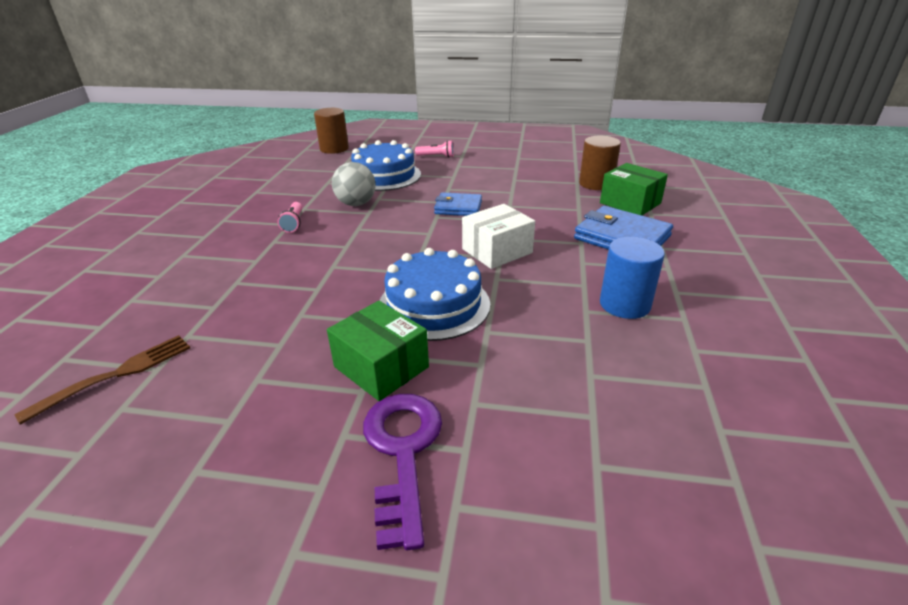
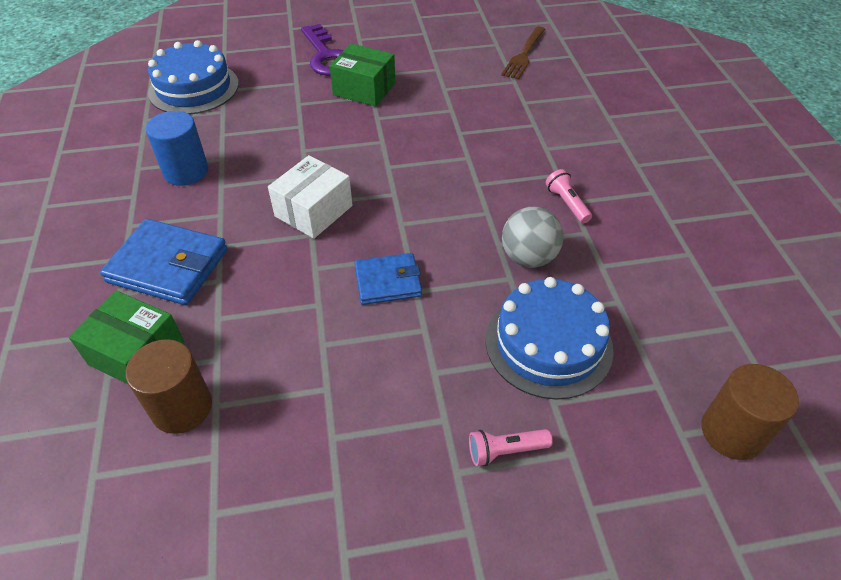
camera: 160 degrees right, 15 degrees up
blue cake [379,248,490,341] -> blue cake moved to [148,40,239,115]

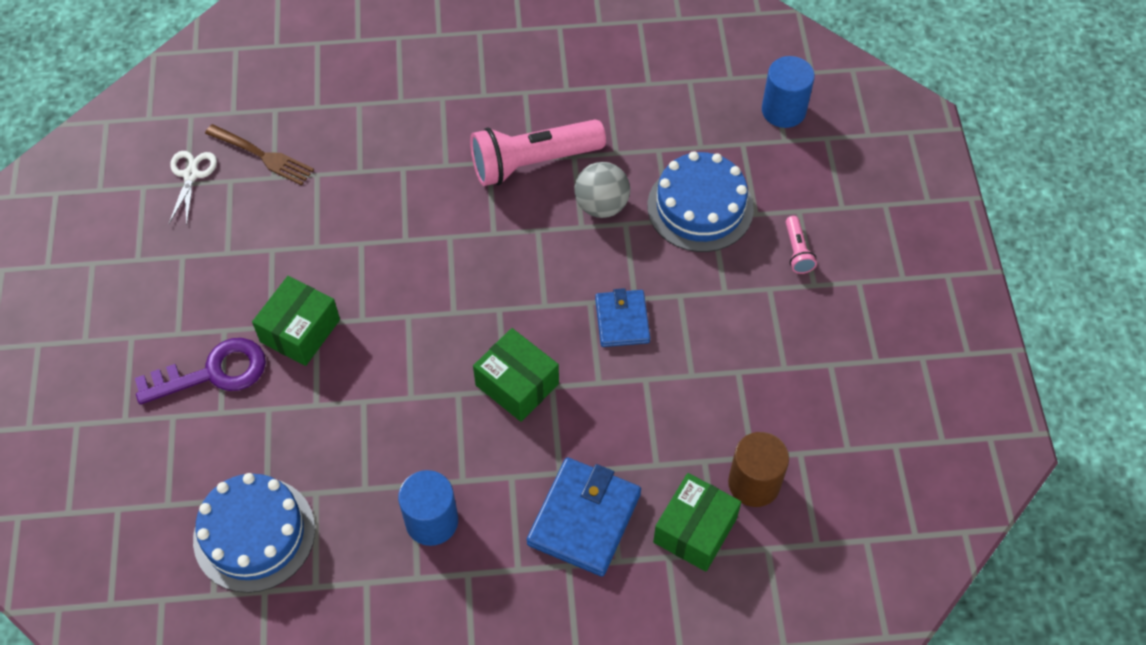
camera: 85 degrees left, 10 degrees up
white box [268,155,352,239] -> green box [473,328,559,422]
pink flashlight [546,169,592,223] -> pink flashlight [470,119,606,186], size x2.24
brown cylinder [701,364,799,460] -> blue cylinder [762,56,815,128]
none -> white scissors [169,151,217,226]

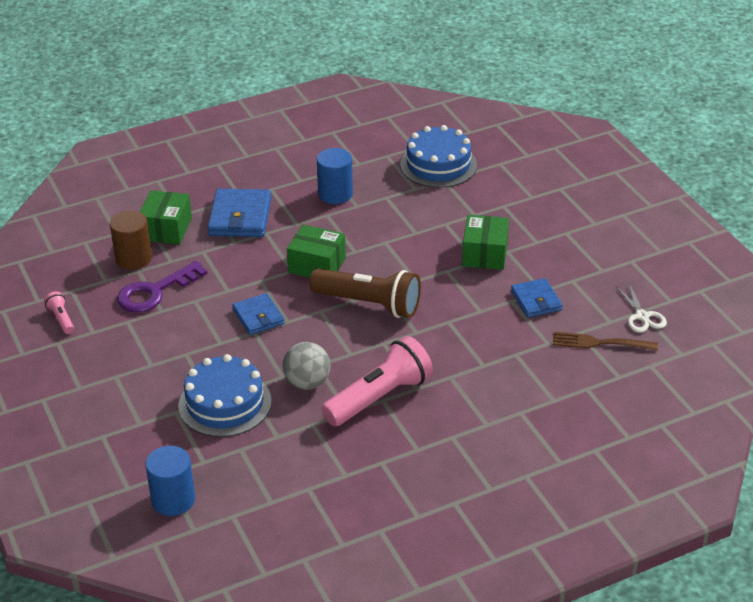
camera: 160 degrees right, 20 degrees down
purple key [135,338,266,405] -> purple key moved to [117,261,208,313]
pink flashlight [786,216,817,274] -> pink flashlight moved to [44,291,74,334]
none -> brown flashlight [309,268,421,318]
none -> blue wallet [511,278,563,318]

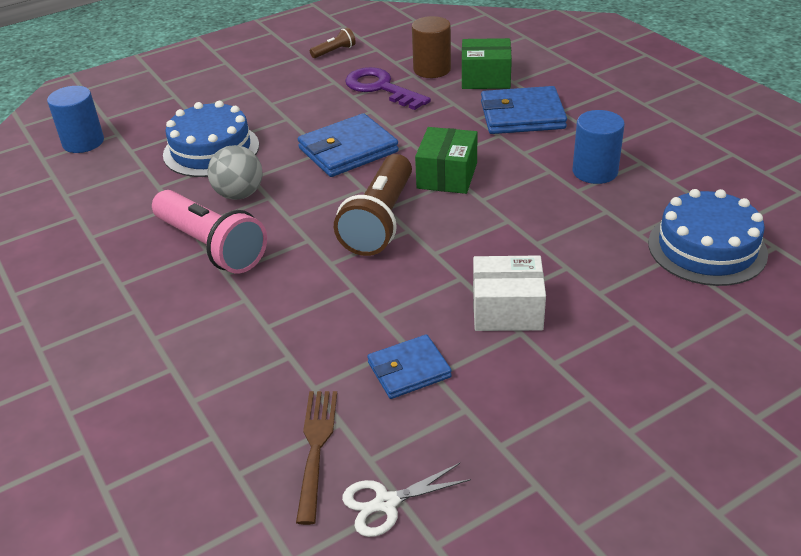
camera: 85 degrees right, 0 degrees up
pink flashlight [44,291,74,334] -> brown flashlight [310,28,356,58]
blue wallet [232,293,284,335] -> blue wallet [298,113,399,177], size x1.58
green box [462,215,509,270] -> white box [473,255,546,331]

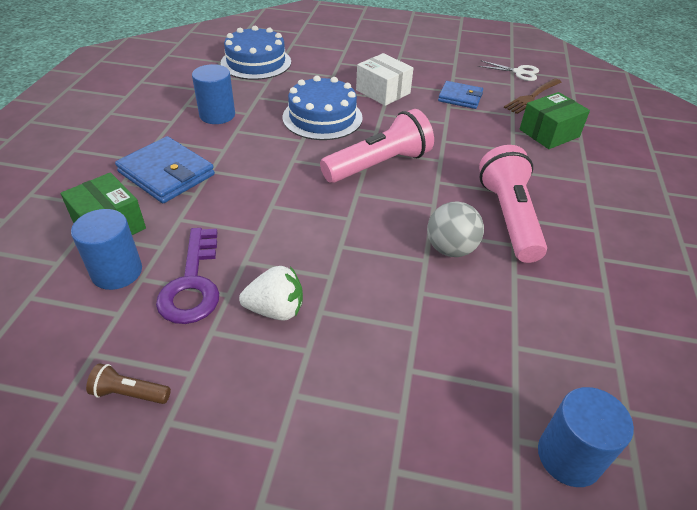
camera: 140 degrees left, 5 degrees up
blue cake [163,101,259,177] -> blue cake moved to [283,75,363,140]
blue wallet [298,113,399,177] -> none
brown flashlight [334,154,412,256] -> pink flashlight [320,109,434,183]
brown cylinder [412,16,451,78] -> blue cylinder [71,209,142,290]
green box [415,127,478,194] -> green box moved to [520,92,590,149]
none -> white strawberry [239,266,303,321]

